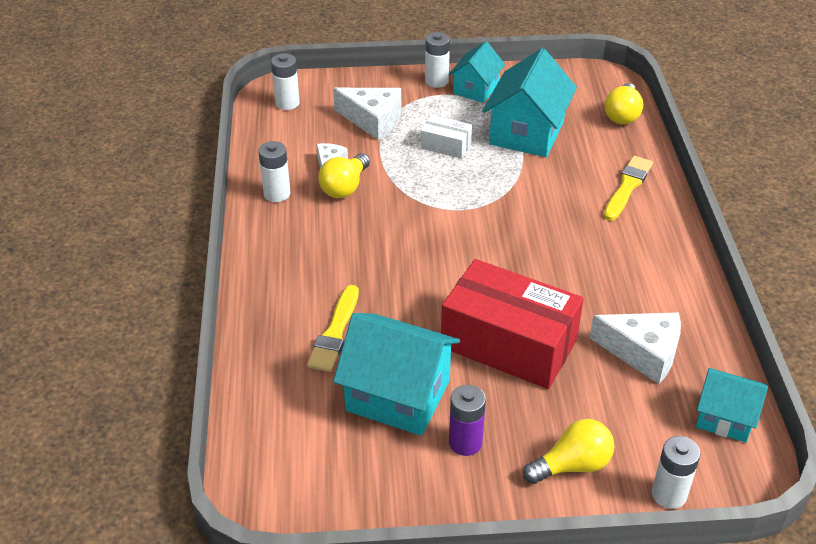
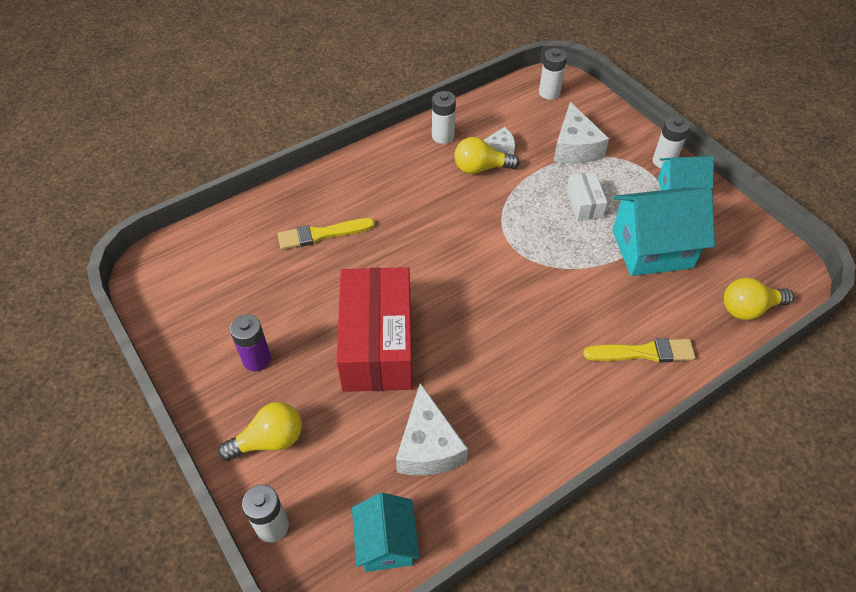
camera: 60 degrees right, 10 degrees up
turquoise house [333,313,460,436] -> none
yellow light bulb [523,419,614,484] -> yellow light bulb turned 60 degrees counterclockwise [218,402,302,461]

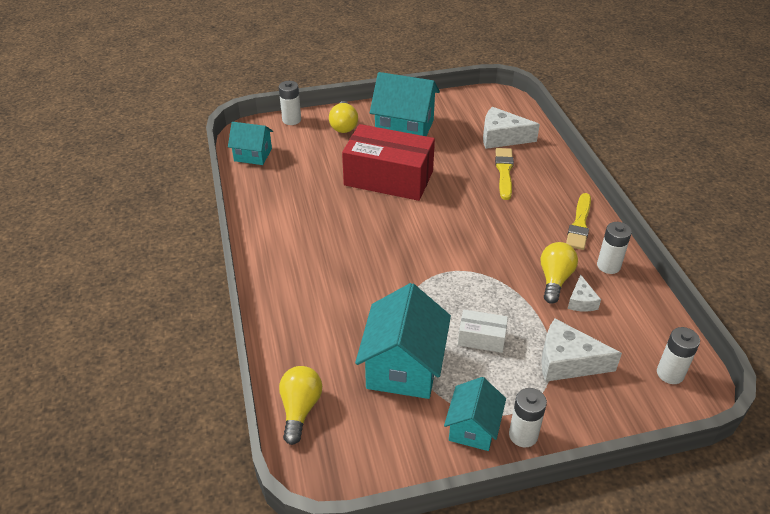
camera: 110 degrees right, 10 degrees down
purple battery [230,314,271,371] -> turquoise house [370,72,440,136]
white cheese [396,383,468,475] -> white cheese moved to [483,107,540,149]
yellow brush [583,338,695,362] -> yellow brush moved to [566,193,591,250]

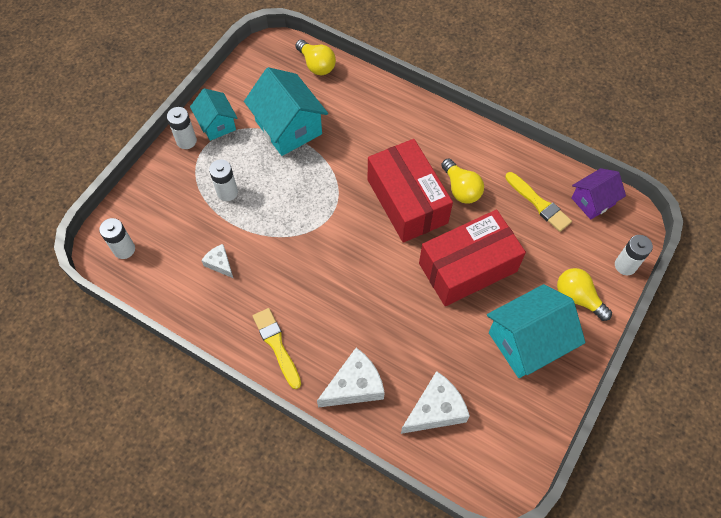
camera: 135 degrees right, 20 degrees up
turquoise house [228,122,273,165] -> purple house [571,168,626,220]
white box [458,309,508,353] -> none
yellow brush [495,148,514,200] -> yellow brush moved to [505,172,572,232]
yellow light bulb [541,242,578,304] -> yellow light bulb moved to [441,158,484,204]
white cheese [541,319,622,382] -> white cheese moved to [317,348,385,408]
white battery [597,222,632,274] -> white battery moved to [209,159,238,201]
none -> red box [368,139,453,243]

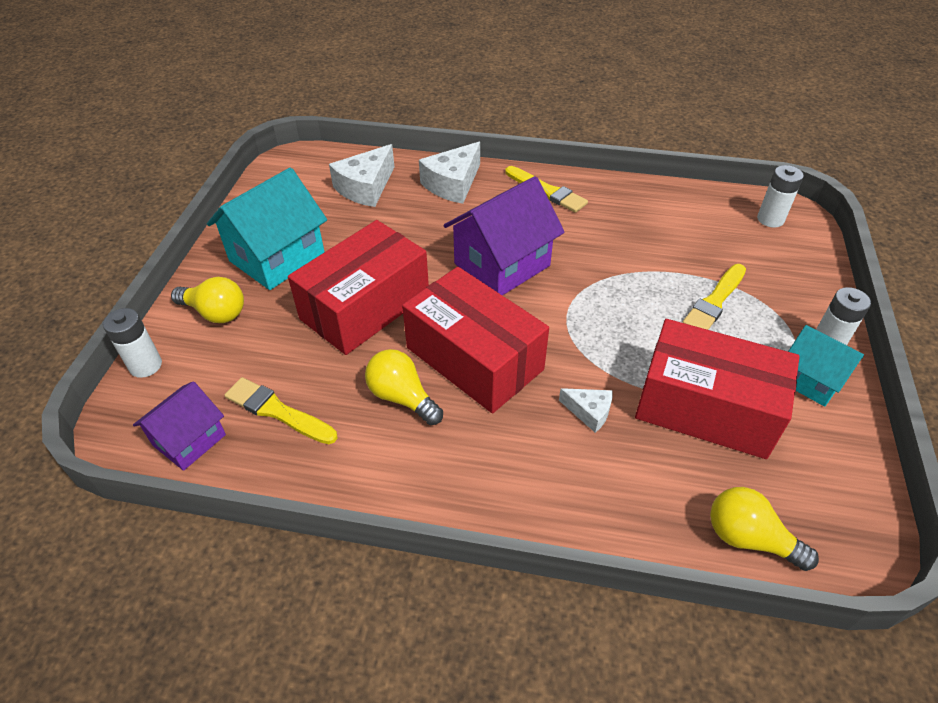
camera: 160 degrees right, 15 degrees down
white cheese [201,244,233,278] -> white cheese moved to [559,388,612,433]
white battery [209,159,238,201] -> yellow brush [682,264,746,330]
turquoise house [244,67,328,156] -> red box [635,319,800,459]
none -> purple house [444,176,564,296]

